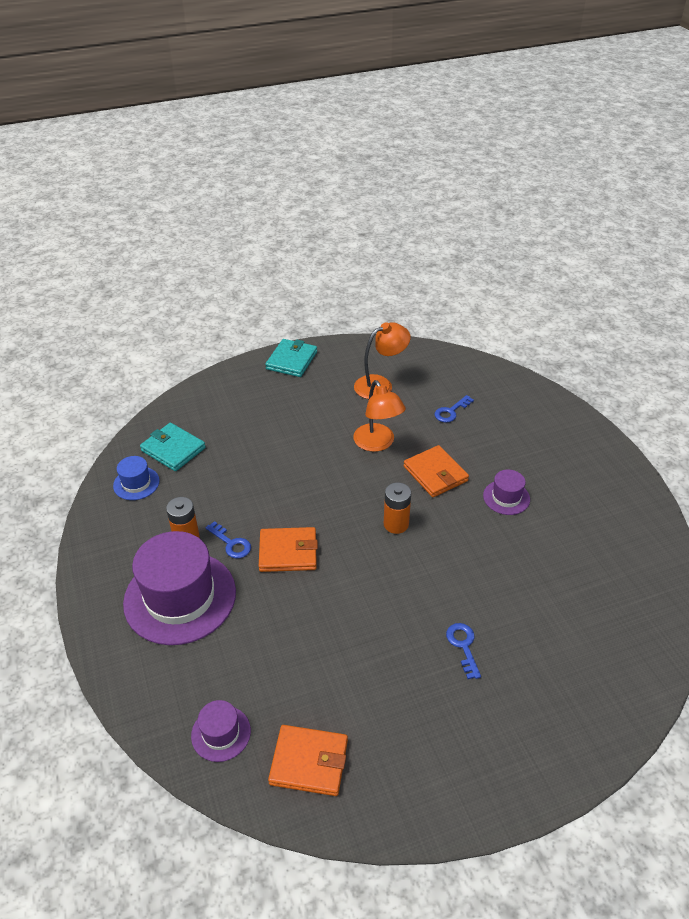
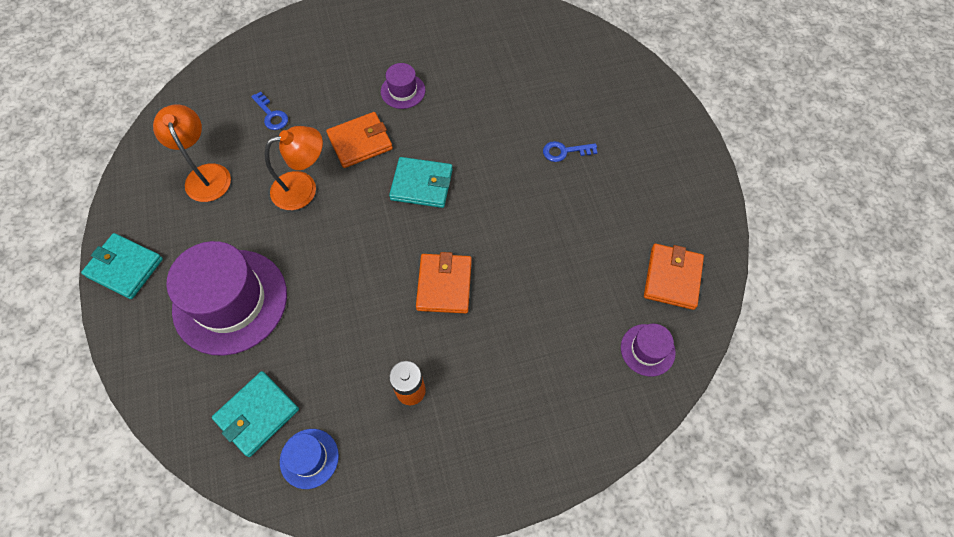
camera: 85 degrees left, 20 degrees up
purple hat [123,531,236,645] -> purple hat moved to [166,241,287,356]
blue key [206,521,251,558] -> none
orange battery [384,483,411,534] -> turquoise wallet [389,157,453,208]

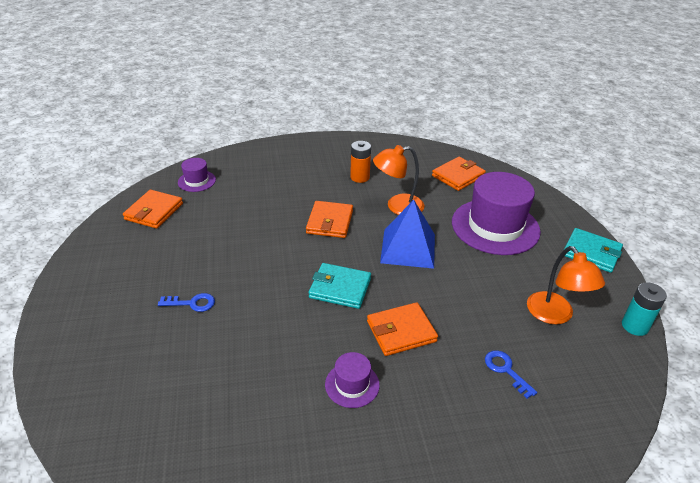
camera: 175 degrees left, 25 degrees down
turquoise wallet [212,371,299,457] -> orange wallet [432,157,486,191]
orange lamp [265,126,323,210] -> orange lamp moved to [373,145,424,215]
blue hat [280,429,339,489] -> none
none -> blue pyramid [380,200,435,269]
none -> turquoise battery [622,282,667,336]

